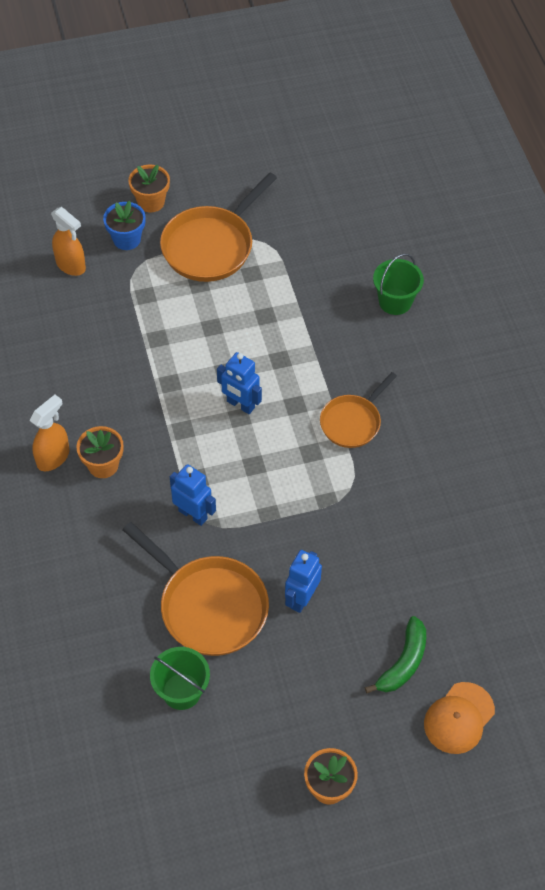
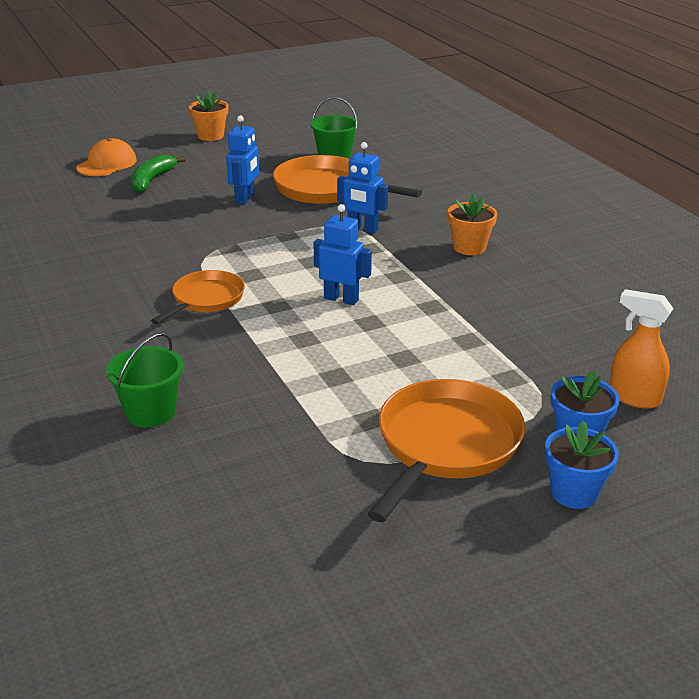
camera: 170 degrees right, 25 degrees down
orange spray bottle [30,395,69,471] -> none
orange flower pot [128,165,170,212] -> blue flower pot [545,421,619,509]

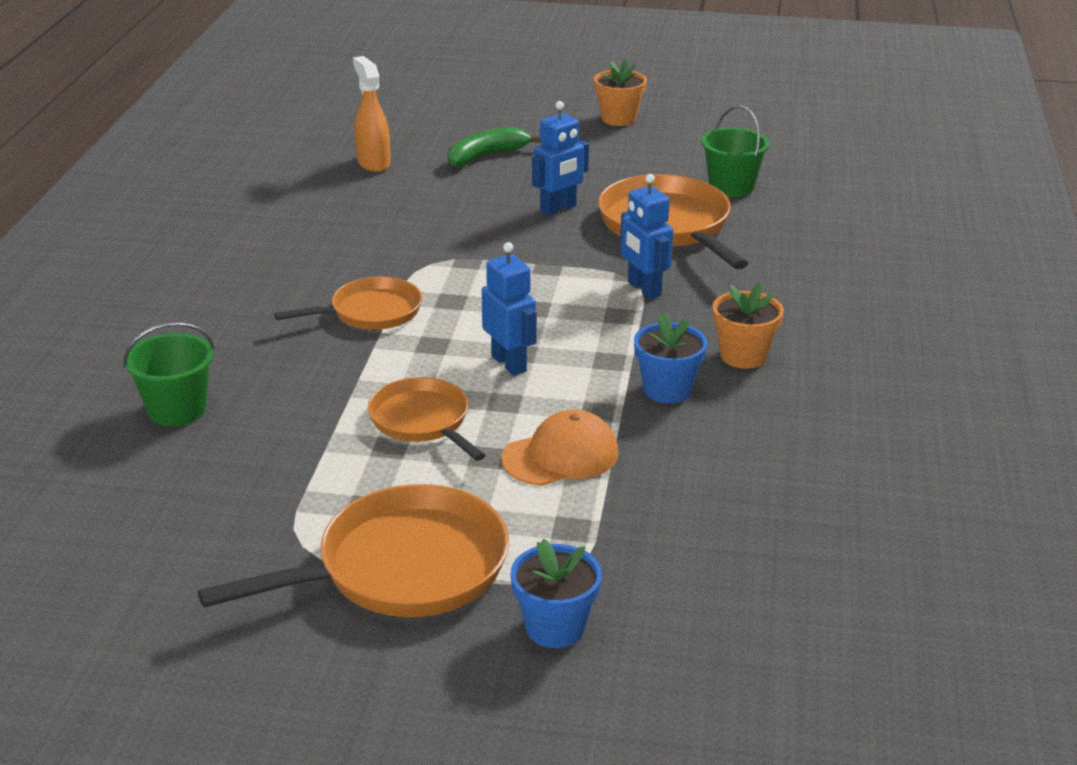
camera: 35 degrees right, 0 degrees up
orange cap [76,138,137,176] -> orange cap moved to [501,410,619,486]
blue flower pot [545,421,619,509] -> blue flower pot moved to [634,312,708,403]
orange spray bottle [610,289,674,409] -> orange spray bottle moved to [353,56,390,172]
none -> orange pan [368,377,485,461]

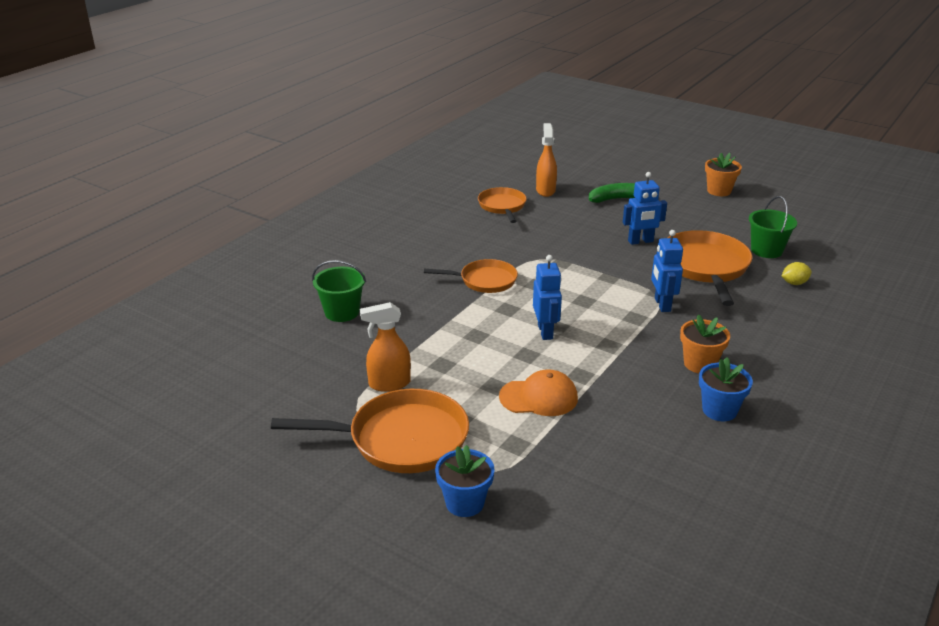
camera: 25 degrees right, 0 degrees up
orange pan [368,377,485,461] -> orange pan moved to [478,187,527,223]
blue flower pot [634,312,708,403] -> blue flower pot moved to [699,357,753,421]
none -> orange spray bottle [360,302,411,392]
none -> yellow lemon [782,262,812,285]

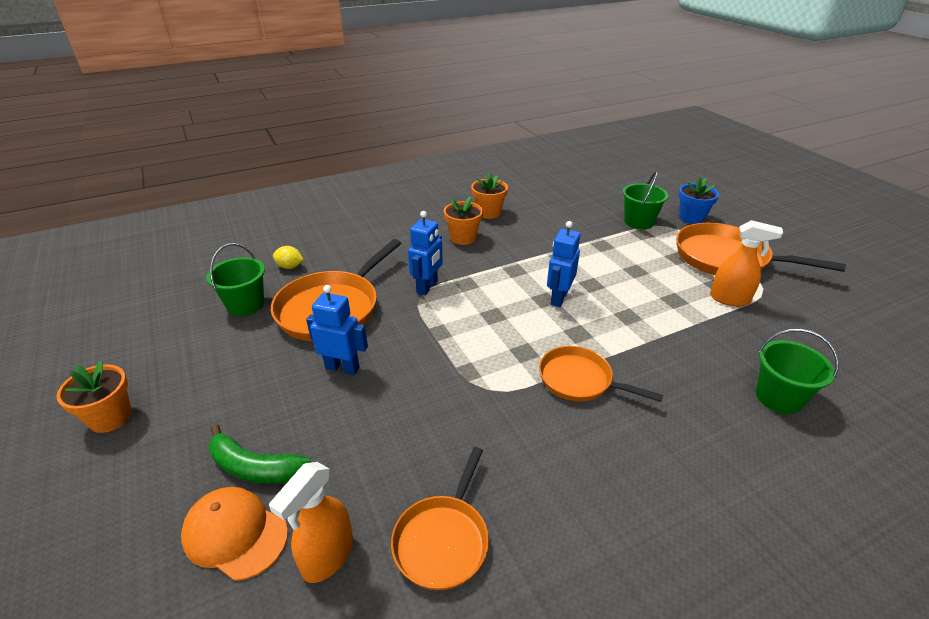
camera: 150 degrees left, 5 degrees up
orange cap [499,369,578,416] -> orange cap moved to [181,487,288,581]
blue flower pot [699,357,753,421] -> orange flower pot [471,172,508,219]
none -> green bucket [623,171,669,230]

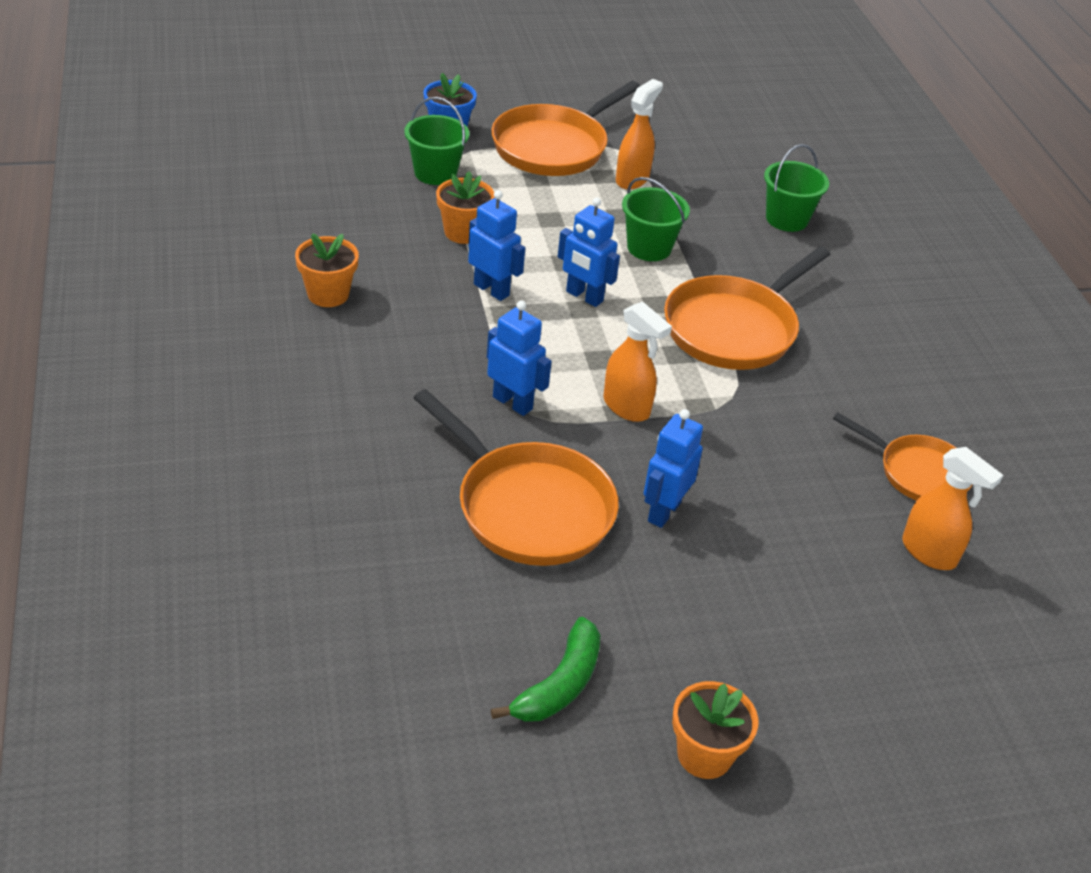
camera: 80 degrees left, 5 degrees up
orange cap [181,487,288,581] -> none
green bucket [206,243,265,316] -> green bucket moved to [622,177,690,261]
green banana [209,424,311,484] -> green banana moved to [491,617,600,722]
yellow lemon [273,246,304,269] -> none
orange flower pot [444,197,483,245] -> orange flower pot moved to [436,171,495,244]
orange pan [539,346,663,402] -> orange pan [664,246,831,370], size x1.63
none -> blue robot [468,190,525,301]
none -> orange spray bottle [604,302,672,422]

